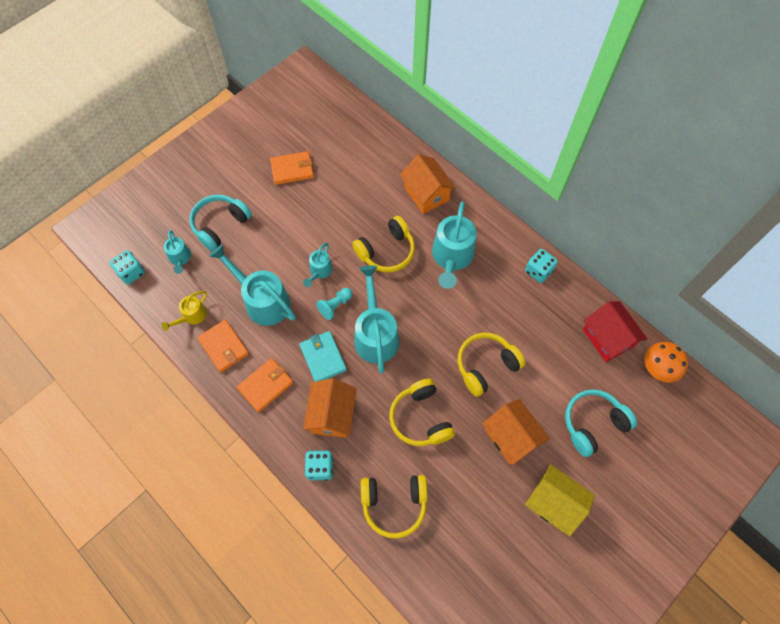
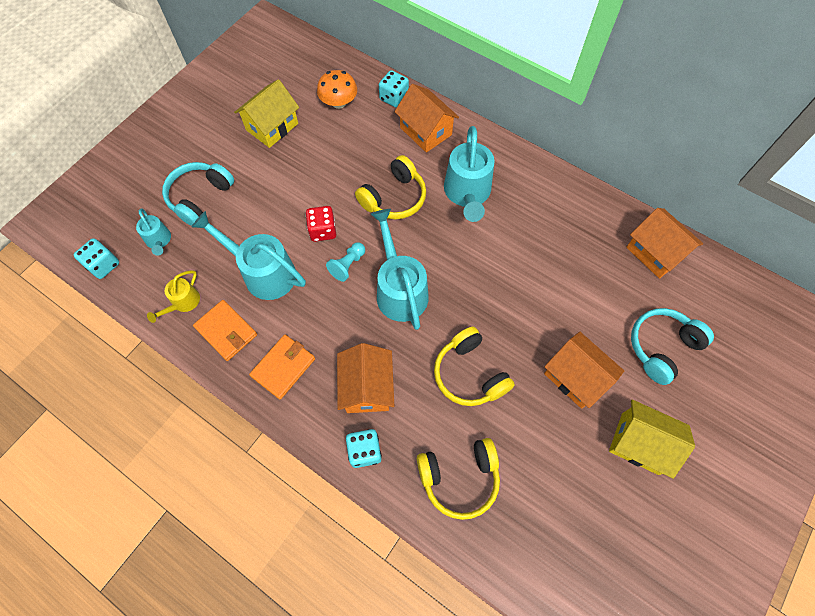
camera: 10 degrees left, 0 degrees up
orange wallet [270,151,314,185] -> yellow house [234,79,299,148]
turquoise wallet [299,331,347,382] -> none
turquoise watering can [303,243,333,287] -> red dice [306,206,336,242]
yellow headphones [458,332,526,397] -> none
turquoise dice [525,249,558,283] -> turquoise dice moved to [379,70,409,108]
red house [583,301,647,362] -> orange house [626,208,703,278]
orange mushroom [645,342,688,383] -> orange mushroom moved to [317,70,357,109]

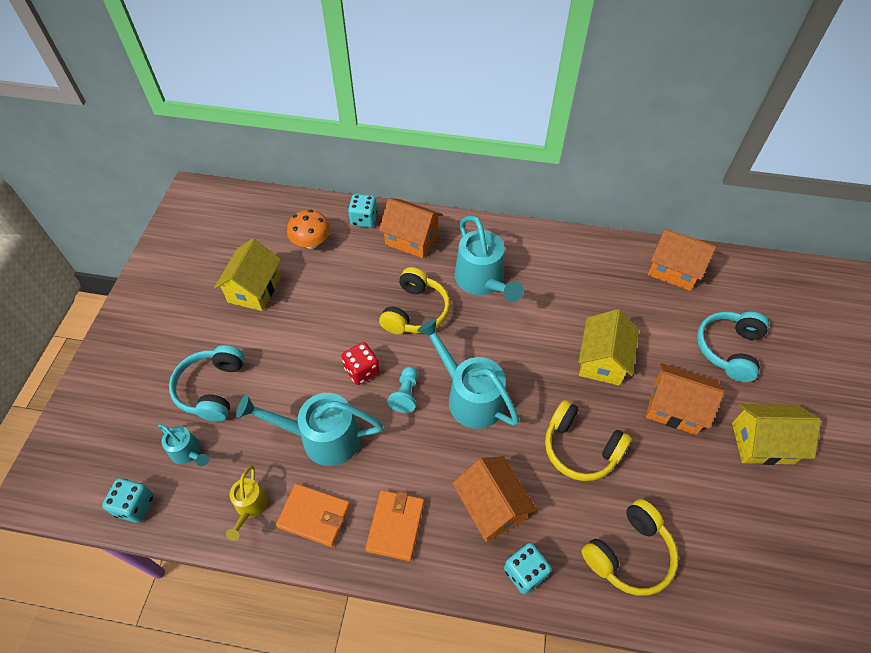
camera: 25 degrees left, 10 degrees down
none -> yellow house [578,309,639,386]

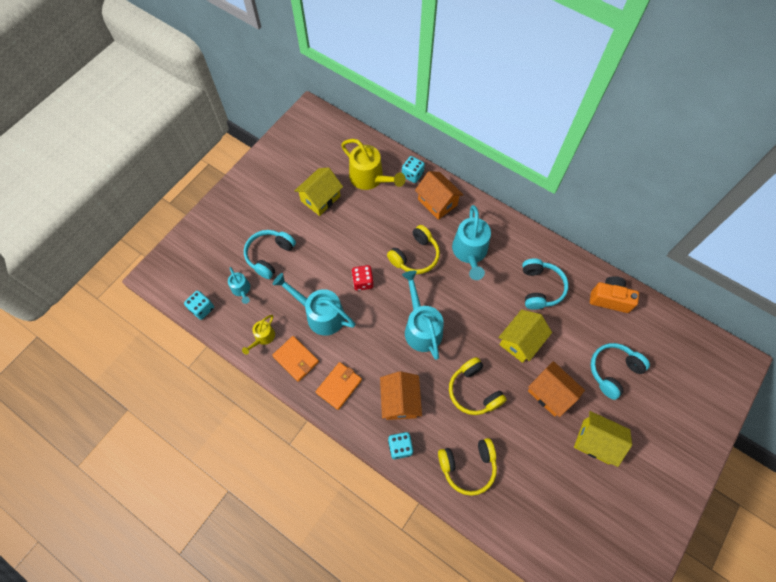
camera: 25 degrees right, 10 degrees up
orange mushroom [287,210,330,249] -> yellow watering can [341,139,405,190]
turquoise pawn [388,366,418,413] -> none
orange house [648,228,716,291] -> orange camera [590,276,639,313]
none -> turquoise headphones [522,259,569,310]

